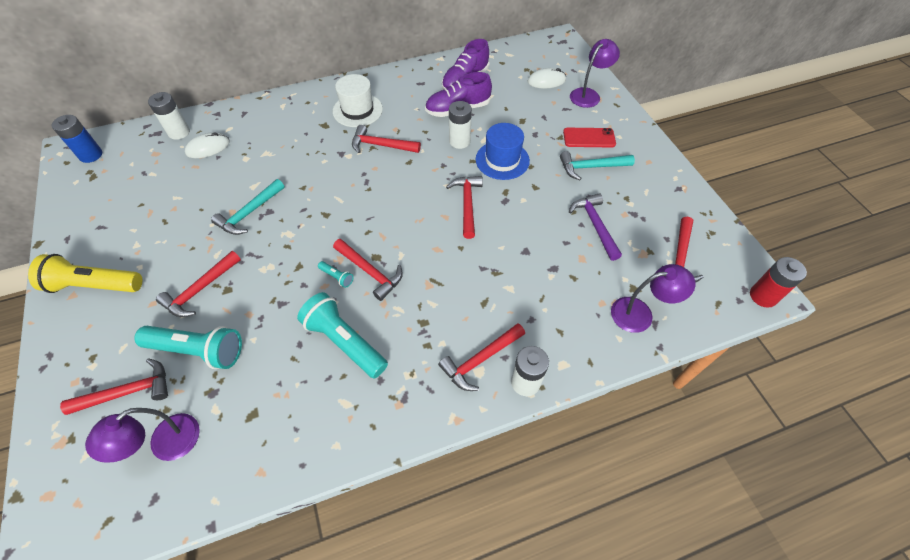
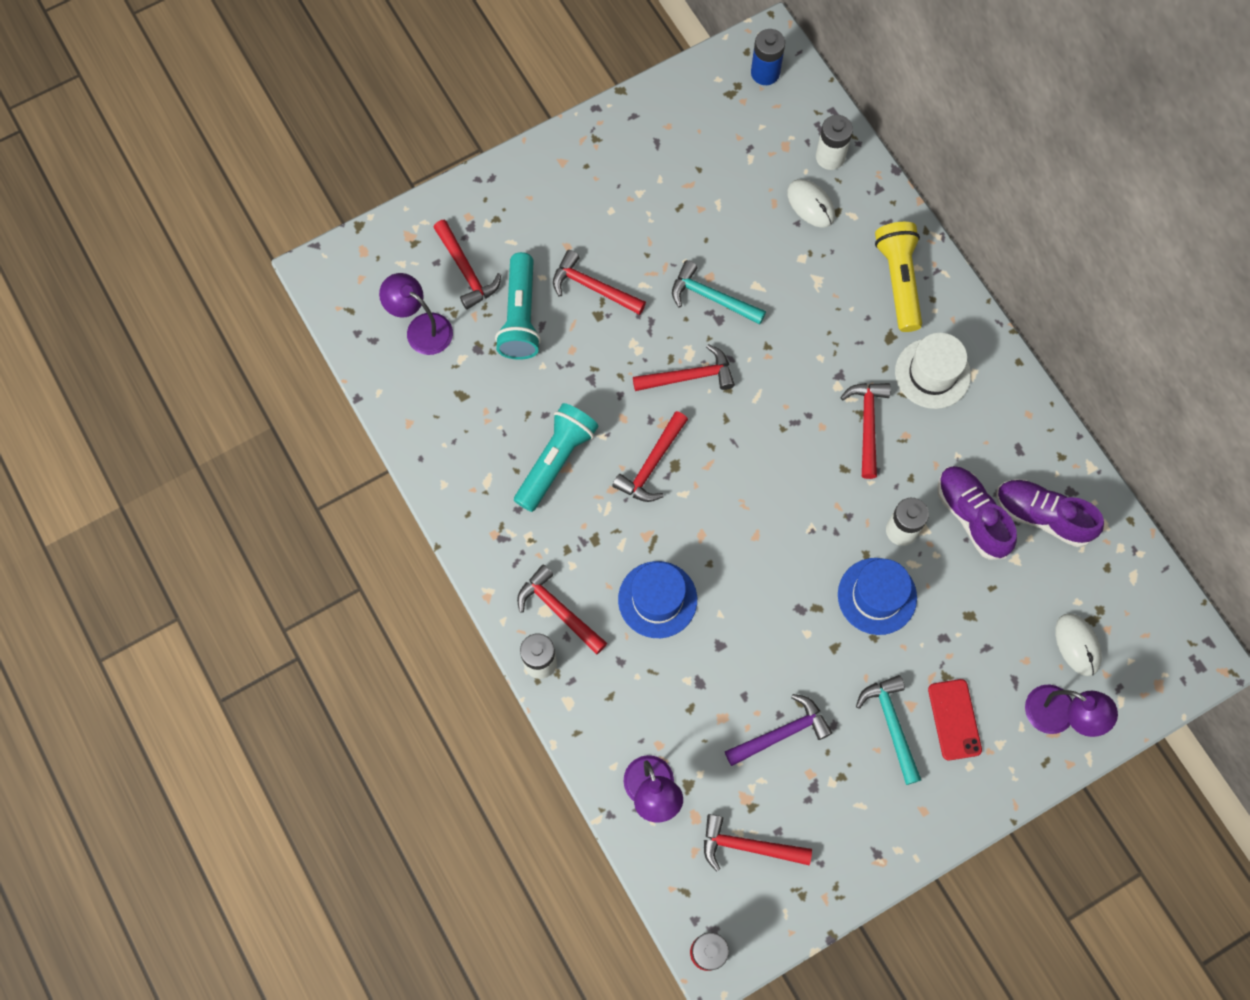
camera: 80 degrees right, 15 degrees up
yellow flashlight [28,254,142,293] -> yellow flashlight moved to [875,222,922,332]
turquoise flashlight [318,261,353,288] -> none
red hammer [446,176,483,239] -> red hammer moved to [633,344,735,391]
none -> blue hat [618,561,697,638]

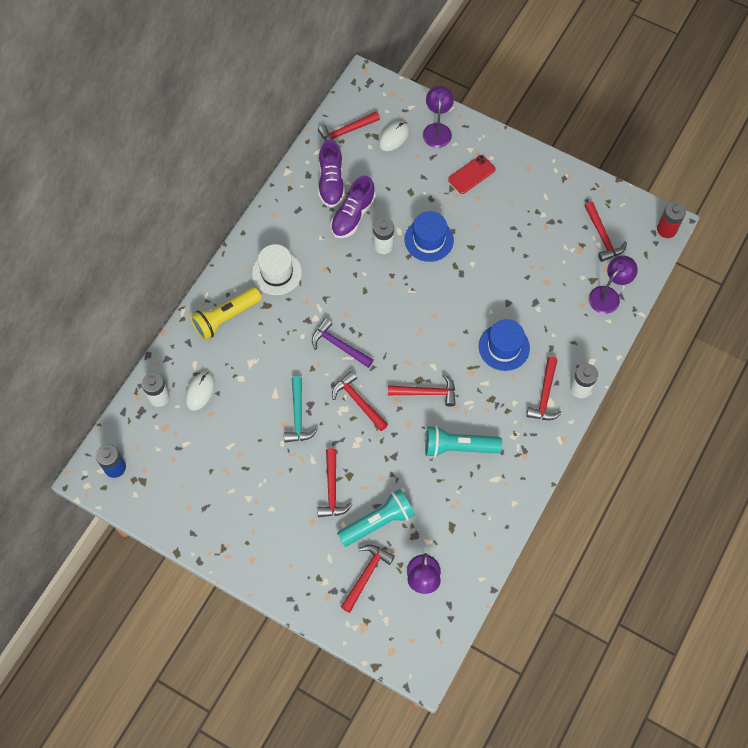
camera: 120 degrees left, 5 degrees down
purple hammer [725,694,832,766] -> purple hammer moved to [312,318,373,368]
red hammer [840,383,891,479] -> red hammer moved to [318,111,380,149]
turquoise hammer [856,675,921,785] -> none

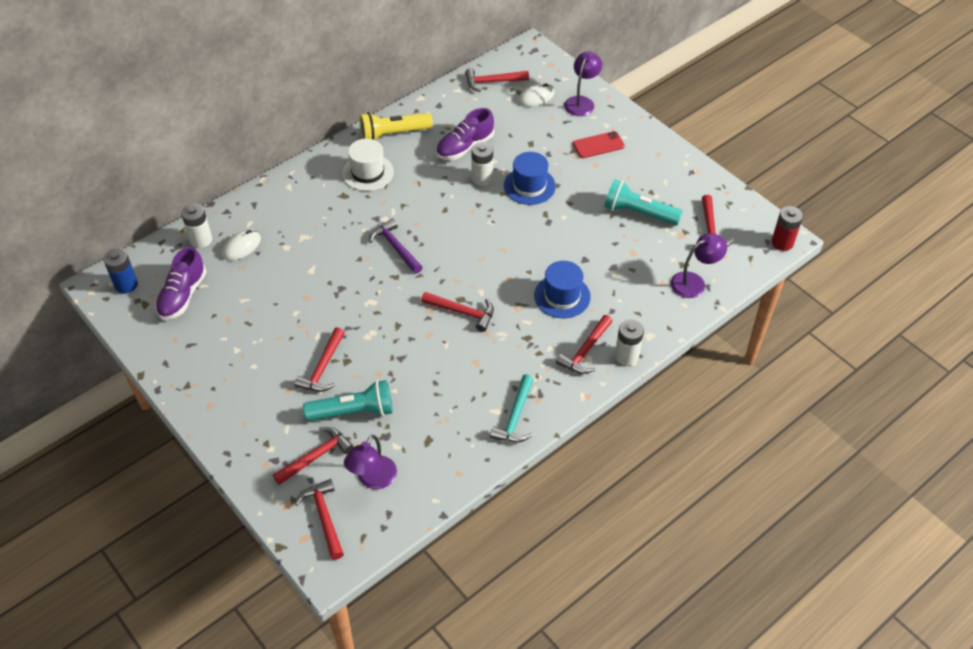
camera: 20 degrees right, 15 degrees down
yellow flashlight [190,287,262,340] -> yellow flashlight moved to [359,112,433,140]
turquoise hammer [284,376,318,442] -> turquoise hammer moved to [490,374,534,443]
purple shoe [318,140,345,208] -> purple shoe moved to [155,247,206,320]
red hammer [332,371,388,431] -> red hammer moved to [295,479,344,560]
turquoise flashlight [425,425,502,457] -> turquoise flashlight moved to [604,179,683,226]

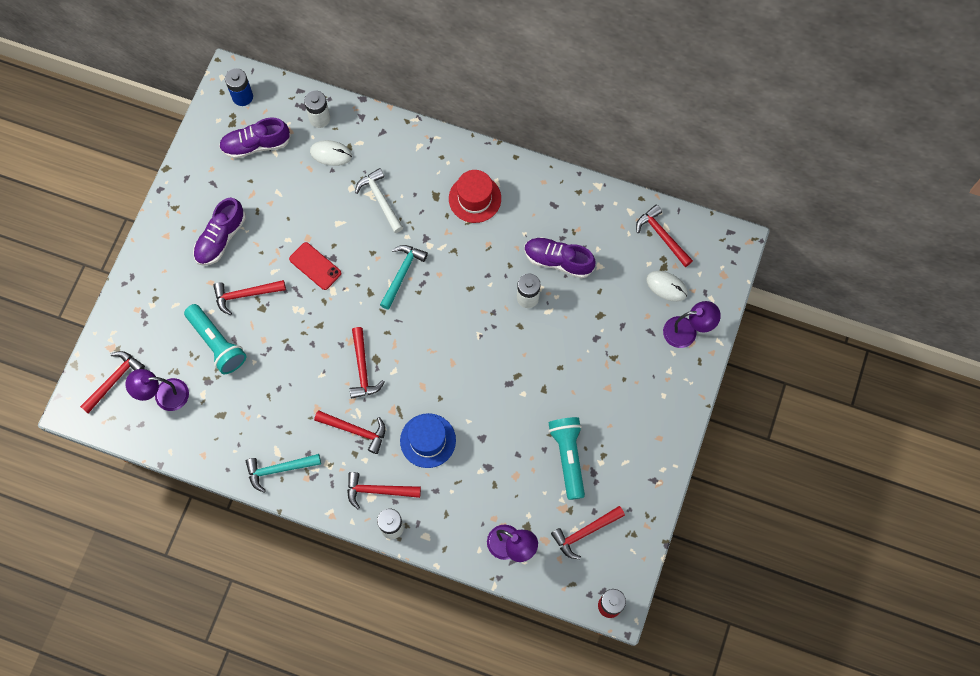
camera: 60 degrees right, 20 degrees up
red hammer [273,427,354,485] -> red hammer moved to [314,410,385,454]
white hat [342,139,394,191] -> red hat [449,170,501,223]
yellow flashlight [359,112,433,140] -> none
purple hammer [369,218,423,274] -> turquoise hammer [380,245,428,310]
blue hat [504,152,556,205] -> none
red phone [573,131,625,158] -> red phone moved to [289,242,341,290]
none -> purple shoe [193,198,246,266]
none -> white hammer [355,168,403,233]

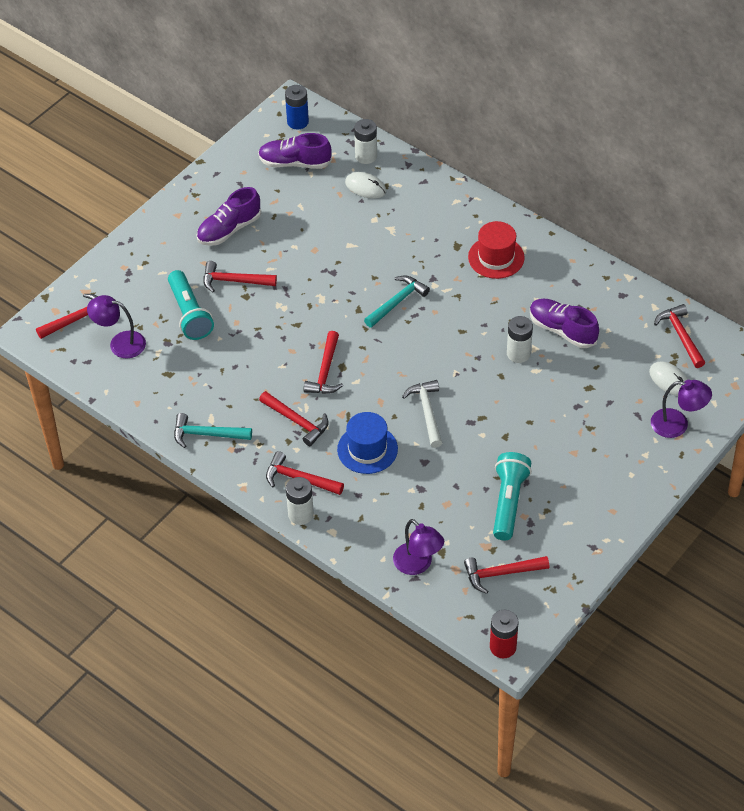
camera: 20 degrees right, 20 degrees down
red phone [289,242,341,290] -> none
white hammer [355,168,403,233] -> white hammer moved to [402,380,442,448]

